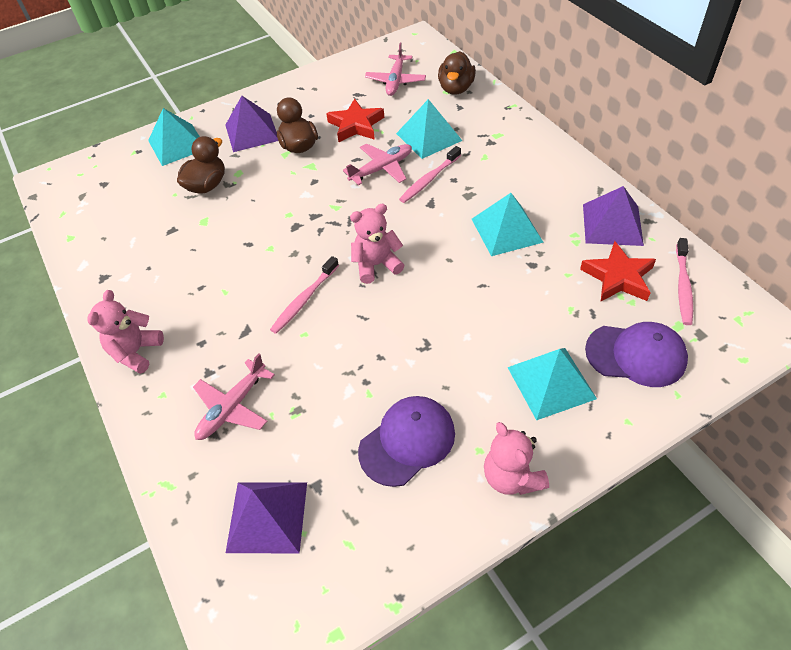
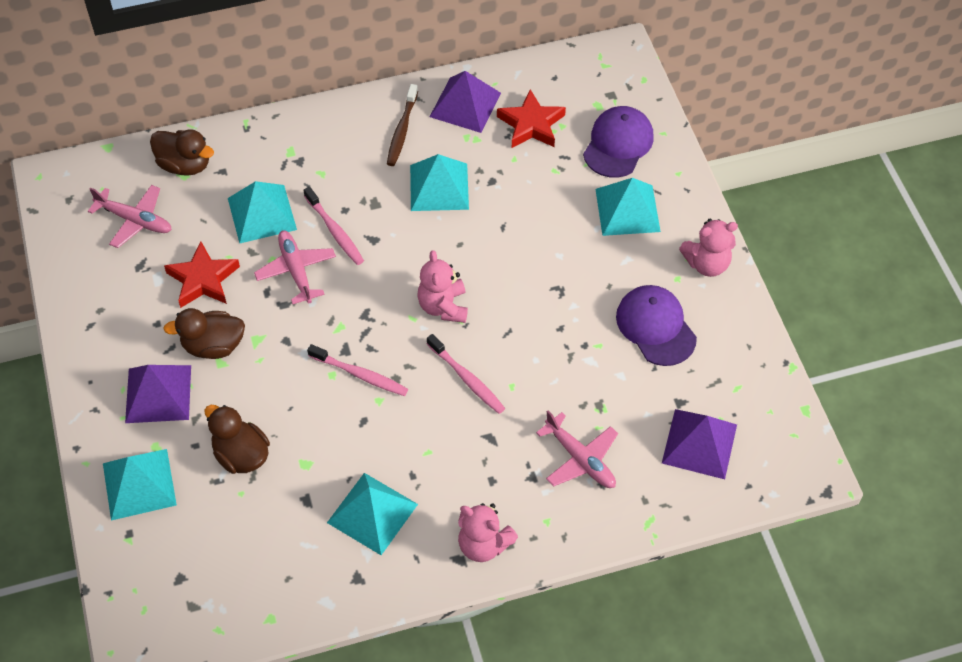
camera: 80 degrees left, 5 degrees up
pink toothbrush [676,238,693,325] -> pink toothbrush moved to [307,344,408,396]
none -> turquoise pyramid [327,473,418,555]
none -> brown toothbrush [387,84,418,166]

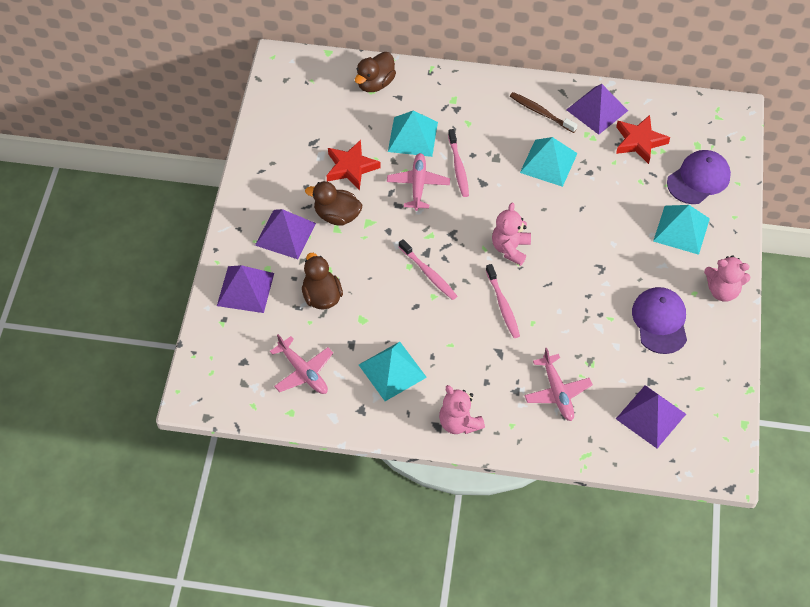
camera: 25 degrees right, 0 degrees up
pink plane [88,185,172,248] -> pink plane moved to [270,334,333,394]
turquoise pyramid [103,449,177,521] -> purple pyramid [217,265,274,313]
brown duck [150,130,214,176] -> brown duck turned 75 degrees clockwise [355,52,396,92]
brown toothbrush [387,84,418,166] -> brown toothbrush turned 90 degrees clockwise [510,92,578,133]

